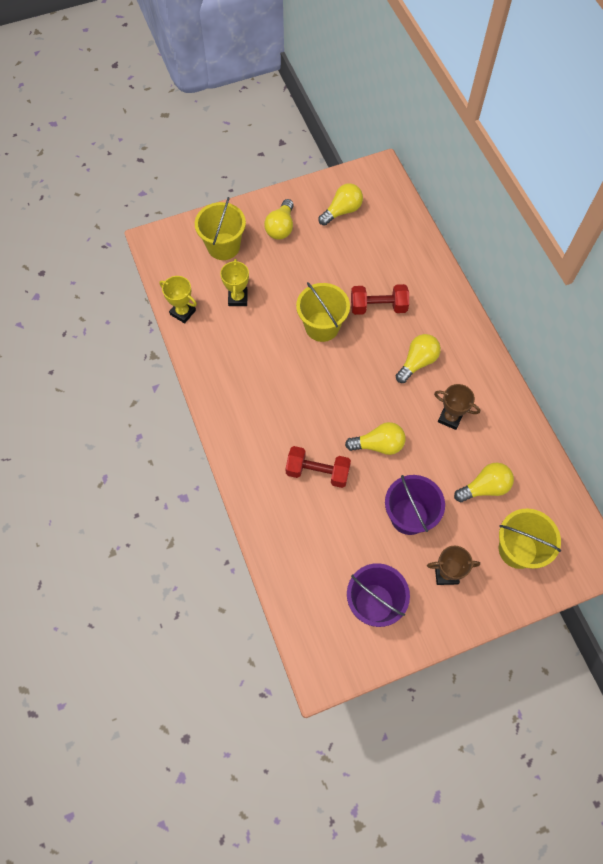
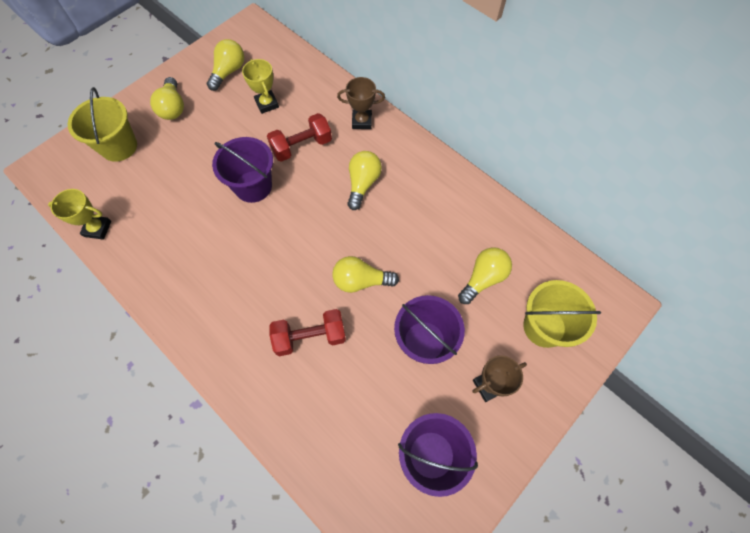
camera: 25 degrees left, 0 degrees up
yellow trophy [220,259,249,306] -> yellow trophy moved to [242,59,279,114]
yellow bucket [296,282,350,342] -> purple bucket [212,137,273,203]
yellow light bulb [345,422,406,455] -> yellow light bulb turned 150 degrees counterclockwise [332,256,399,293]
brown trophy [434,384,480,430] -> brown trophy moved to [337,77,385,129]

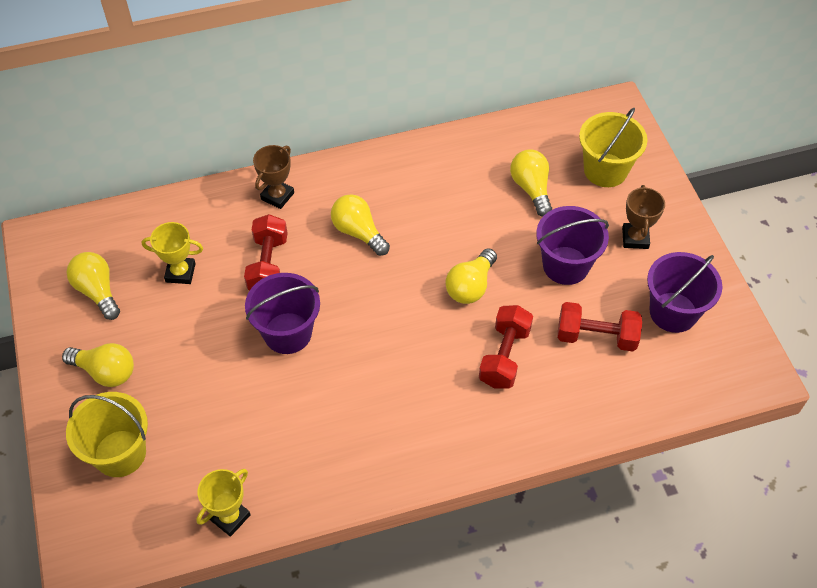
camera: 60 degrees left, 10 degrees down
none -> red dumbbell [558,302,642,352]

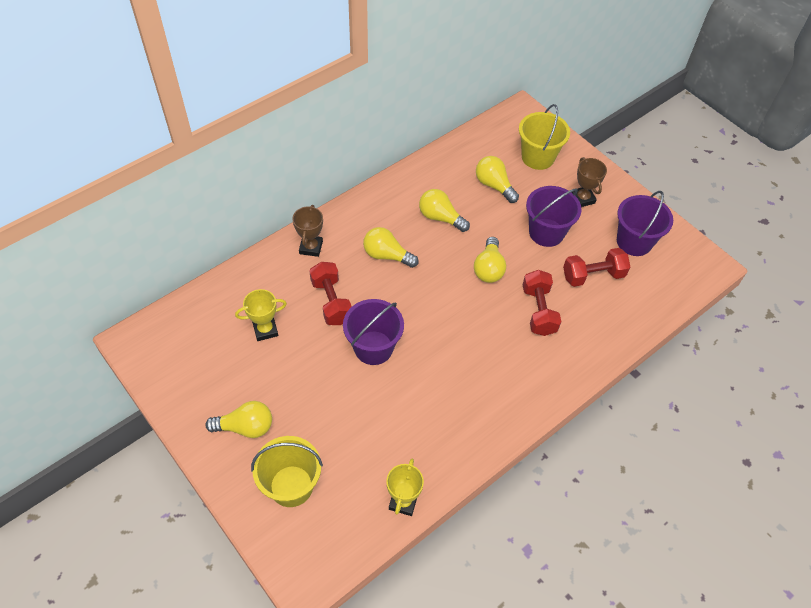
camera: 25 degrees left, 0 degrees up
yellow light bulb [67,252,120,320] -> yellow light bulb moved to [419,189,470,232]

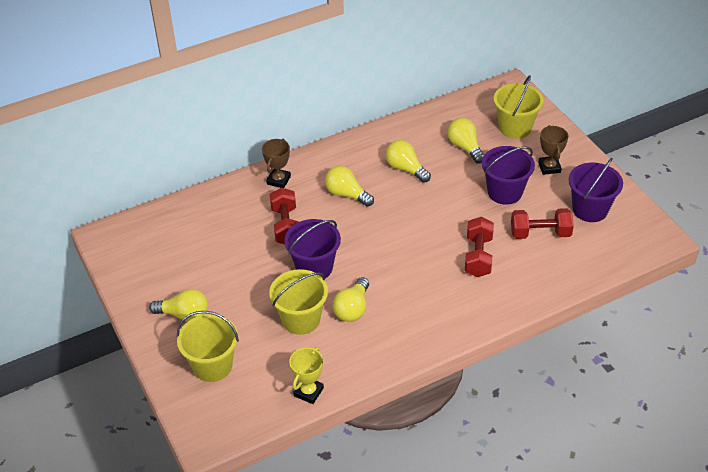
camera: 15 degrees right, 10 degrees down
yellow trophy [235,289,287,341] -> none
yellow light bulb [474,237,506,283] -> yellow light bulb moved to [333,277,369,322]
none -> yellow bucket [269,269,328,335]

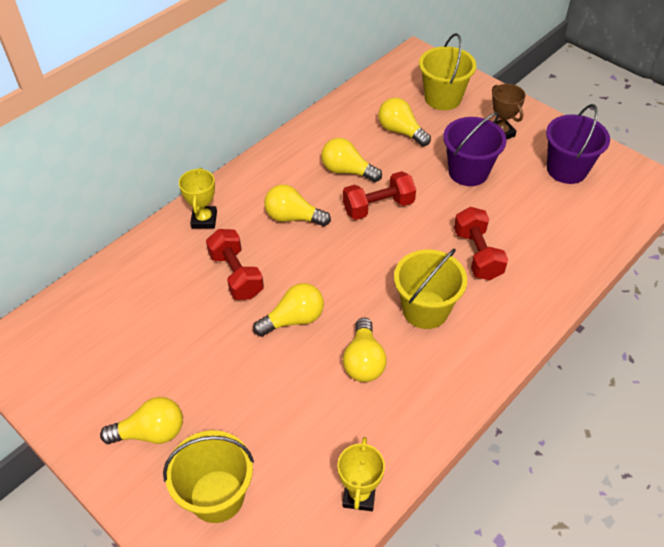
camera: 20 degrees left, 5 degrees up
brown trophy [262,139,291,188] -> yellow trophy [179,168,217,229]
yellow bucket [269,269,328,335] -> yellow bucket moved to [394,248,467,329]
purple bucket [284,219,341,278] -> yellow light bulb [253,283,324,337]
red dumbbell [511,208,574,239] -> red dumbbell moved to [343,171,416,220]

